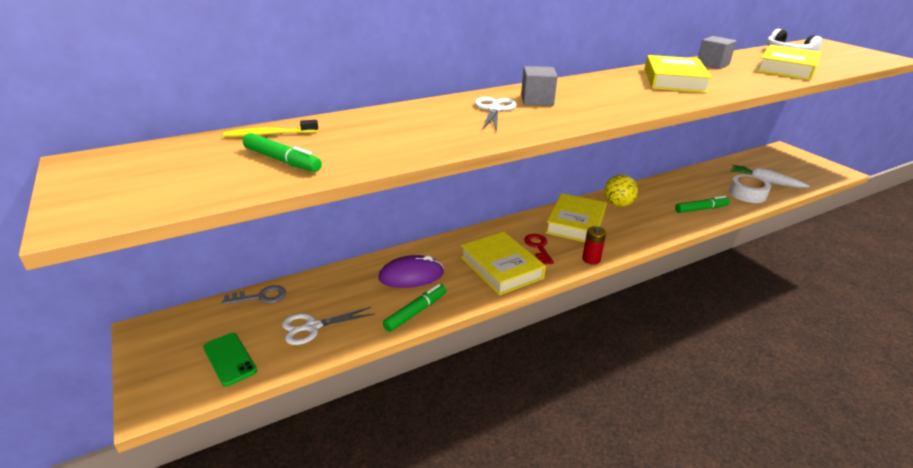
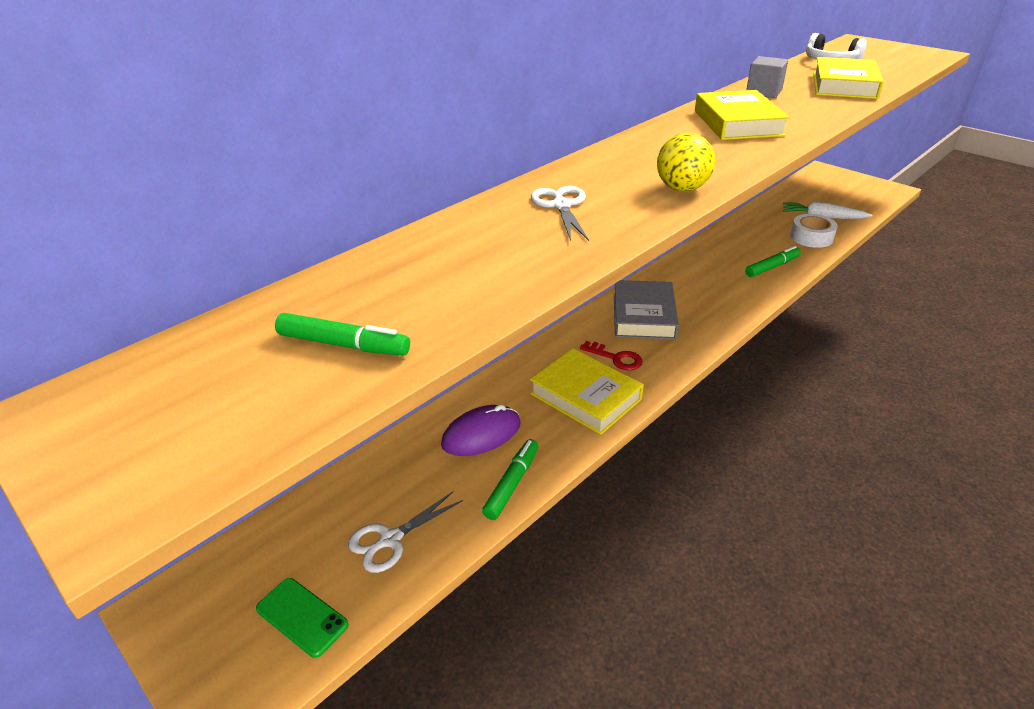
camera: 15 degrees left, 5 degrees up
grey key [222,285,286,305] -> none
yellow toothbrush [223,120,318,137] -> none
grey cube [521,66,558,106] -> none
red key [524,234,554,264] -> red key turned 150 degrees clockwise [580,341,643,370]
yellow book [545,193,607,242] -> grey book [614,280,679,340]
red battery [582,226,606,265] -> none
yellow ball [604,175,638,207] -> yellow ball moved to [657,133,715,191]

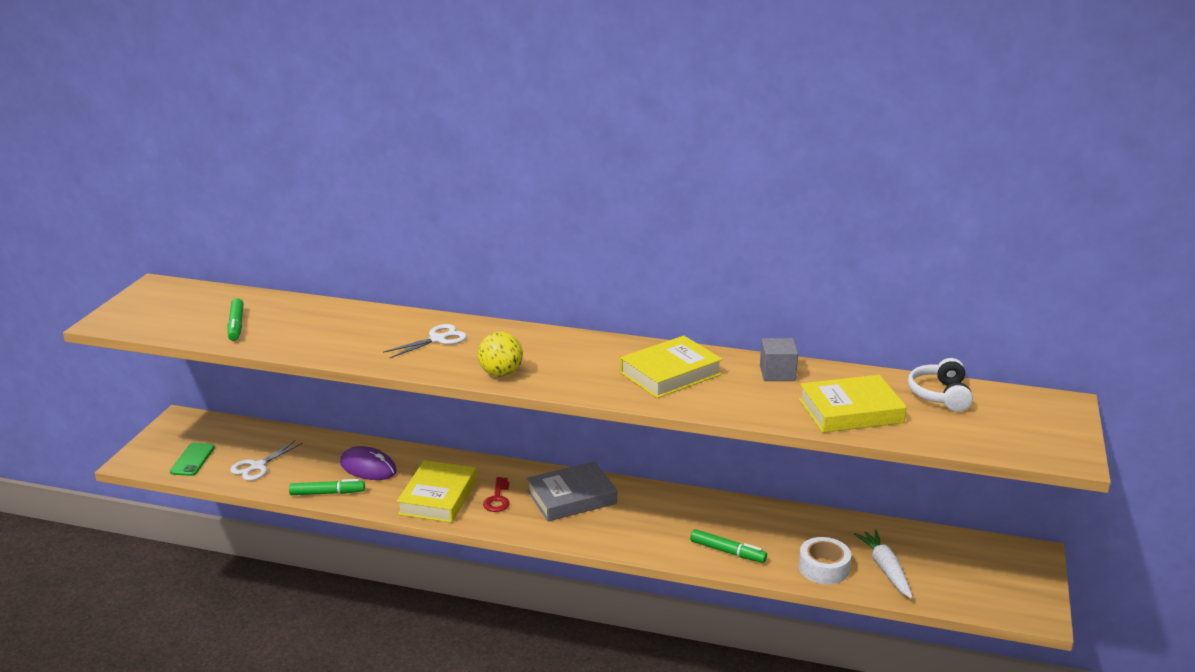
camera: 60 degrees right, 10 degrees down
white scissors [348,492,463,573] -> white scissors turned 75 degrees counterclockwise [230,440,303,481]

